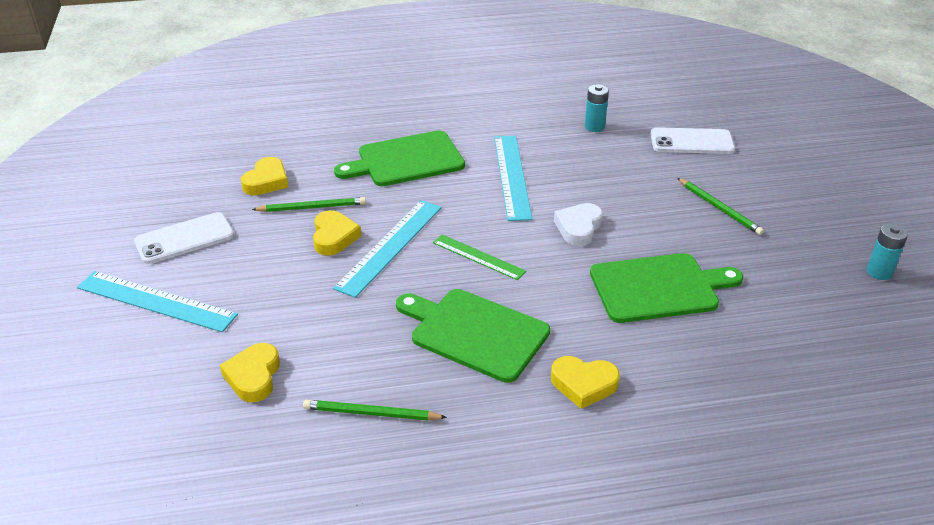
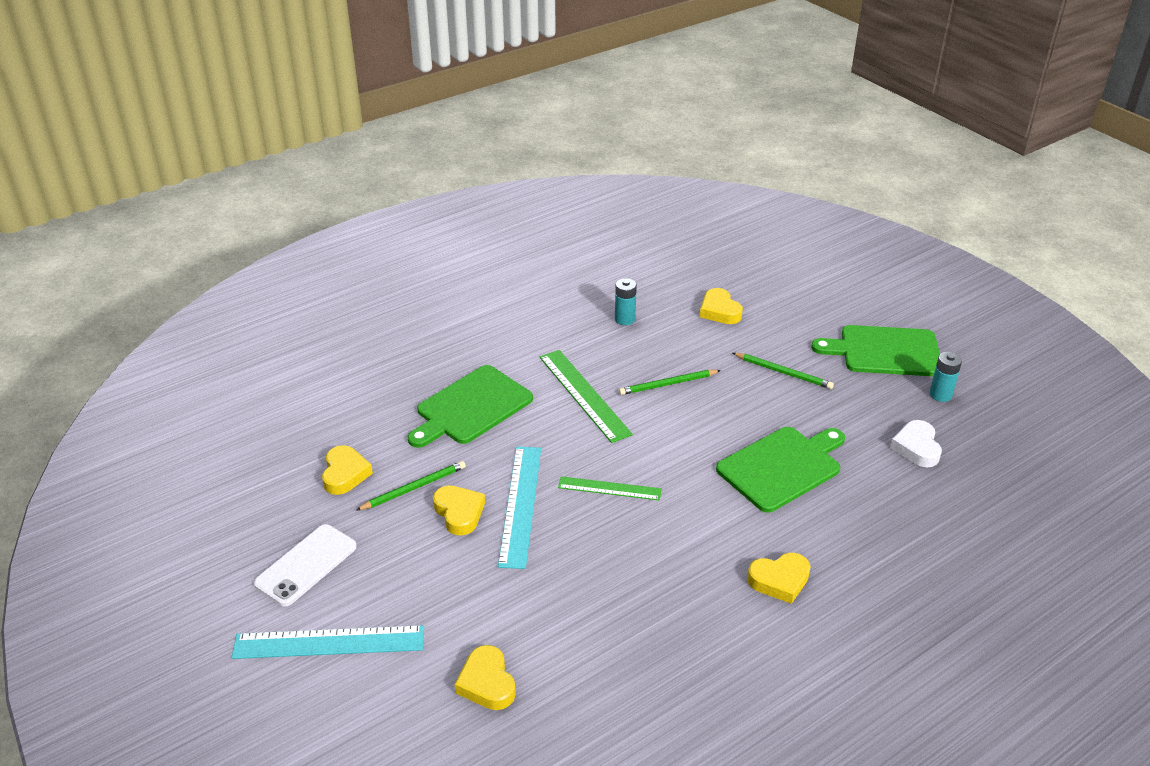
camera: 25 degrees left, 0 degrees up
green pencil [303,400,447,421] -> green pencil moved to [619,370,721,395]
green cutting board [396,289,550,383] -> green cutting board moved to [811,325,940,376]
turquoise ruler [494,136,532,221] -> green ruler [539,350,633,443]
white heart [554,203,603,246] -> white heart moved to [890,420,942,467]
white phone [650,127,735,154] -> yellow heart [700,288,743,324]

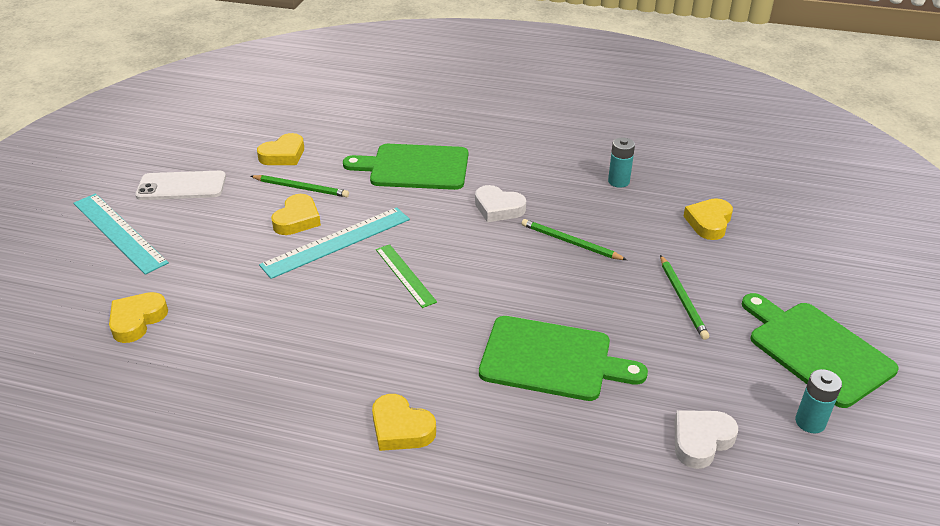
camera: 50 degrees right, 0 degrees up
green ruler [539,350,633,443] -> white heart [475,185,526,222]

